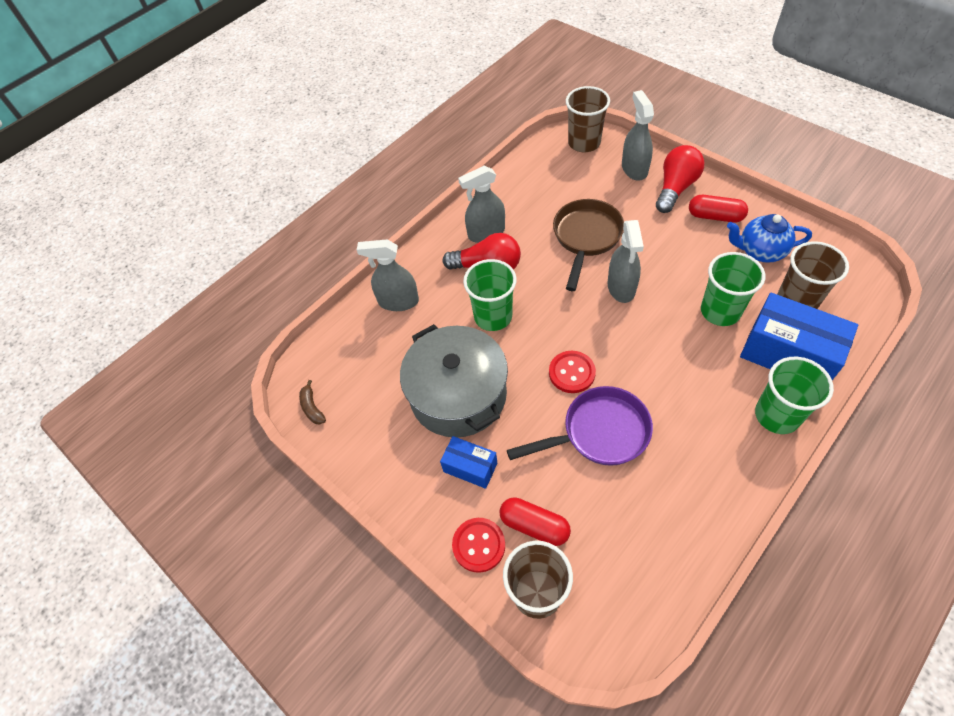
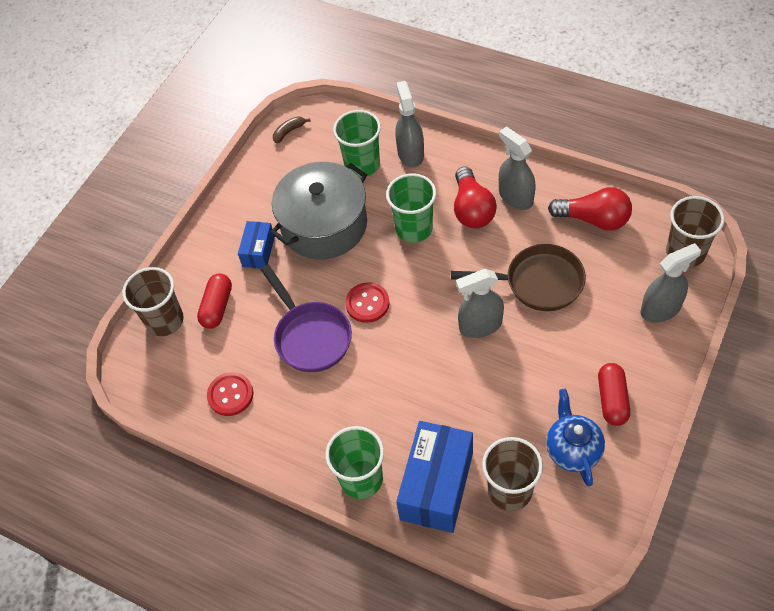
camera: 75 degrees right, 0 degrees up
red button [452,518,505,573] -> red button moved to [207,372,253,416]
red light bulb [656,145,705,213] -> red light bulb moved to [548,187,632,231]
green cup [701,252,765,326] -> green cup moved to [333,110,381,177]

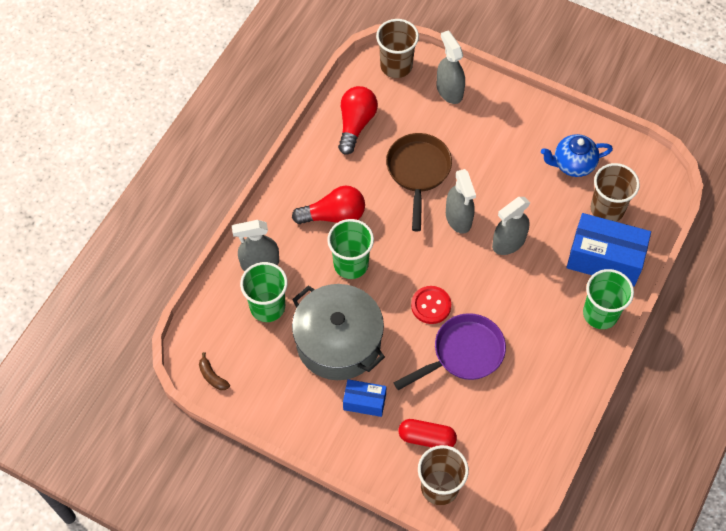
camera: 95 degrees left, 5 degrees up
red button [207,372,253,416] -> none
grey spray bottle [499,127,536,210] -> grey spray bottle moved to [492,197,530,255]
red capsule [598,363,630,426] -> none

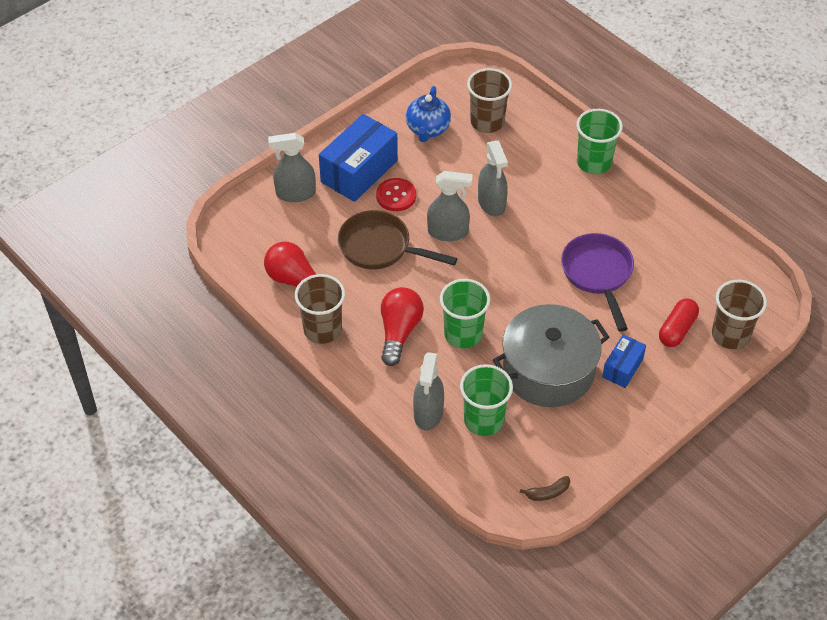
camera: 70 degrees left, 10 degrees down
brown cup [376,19,419,78] -> brown cup moved to [295,274,345,344]
red button [411,286,451,324] -> red button moved to [376,178,416,211]
blue box [566,213,651,287] -> blue box moved to [319,114,398,202]

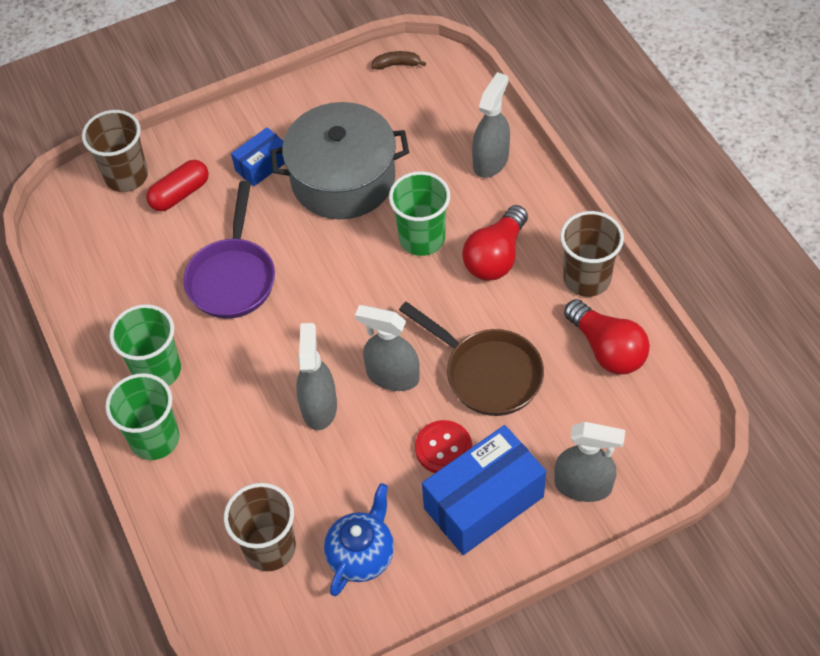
camera: 160 degrees left, 5 degrees up
green cup [460,364,513,436] -> green cup moved to [109,304,181,386]

